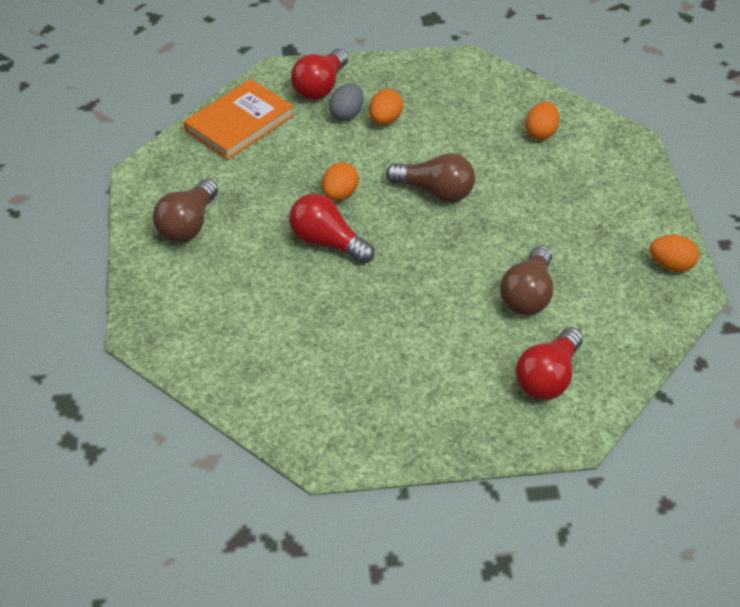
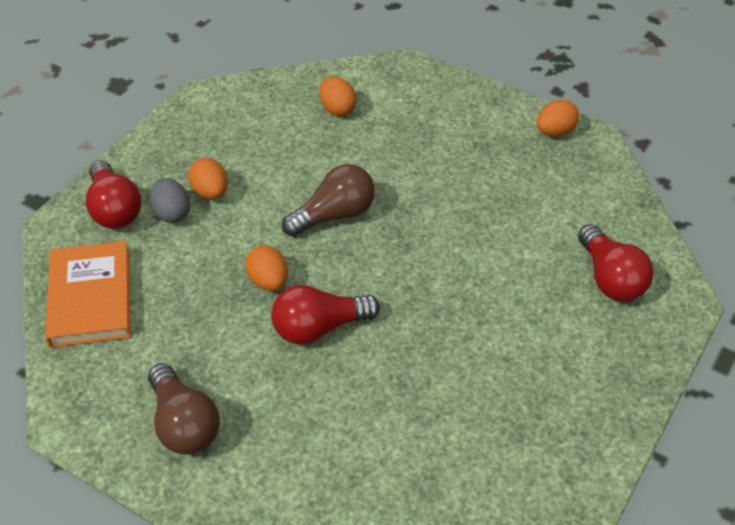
camera: 50 degrees left, 0 degrees up
brown light bulb [500,245,553,315] -> none

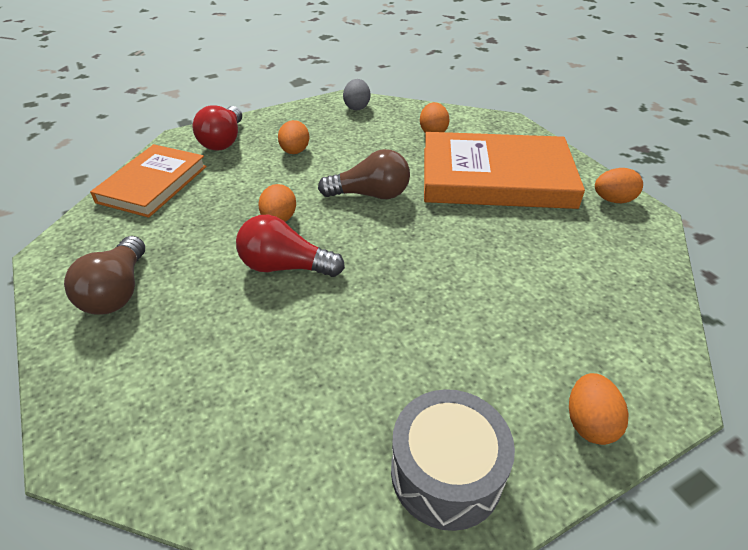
camera: 30 degrees right, 5 degrees down
grey egg [150,178,191,223] -> grey egg moved to [343,79,370,110]
red light bulb [578,224,654,301] -> none
none -> grey drum [391,389,515,531]
none -> orange book [424,132,585,209]
none -> orange egg [569,373,629,445]

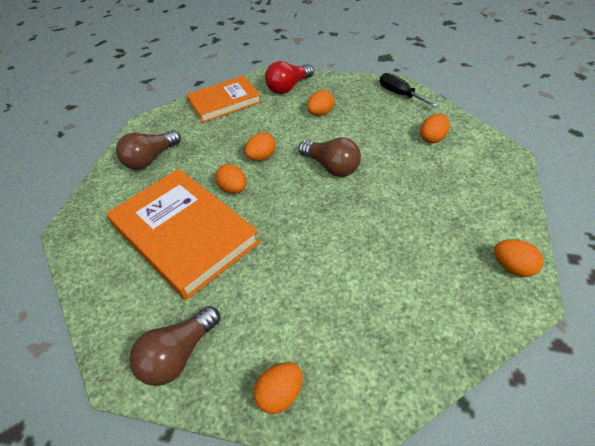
camera: 45 degrees right, 5 degrees up
red light bulb [236,215,345,277] -> orange egg [215,164,246,194]
grey egg [343,79,370,110] -> black screwdriver [380,73,438,107]
grey drum [391,389,515,531] -> brown light bulb [129,306,220,386]
orange book [424,132,585,209] -> orange book moved to [106,169,260,300]

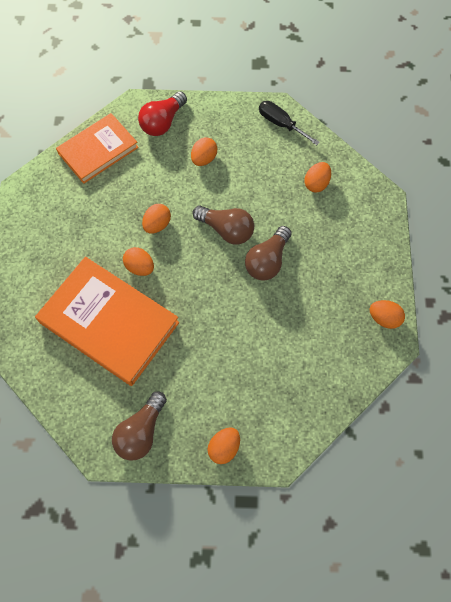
camera: 15 degrees left, 20 degrees up
brown light bulb [116,130,181,170] -> brown light bulb moved to [245,226,292,281]

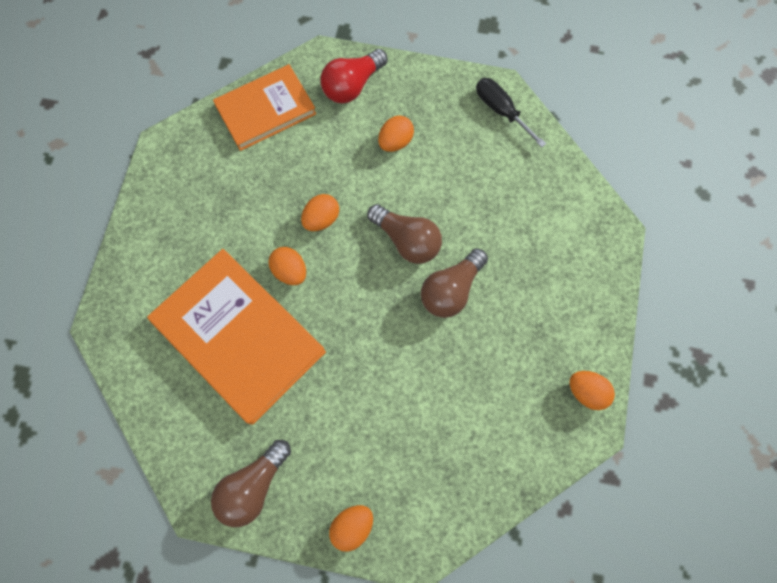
camera: 10 degrees right, 5 degrees up
orange egg [305,162,331,193] -> none

